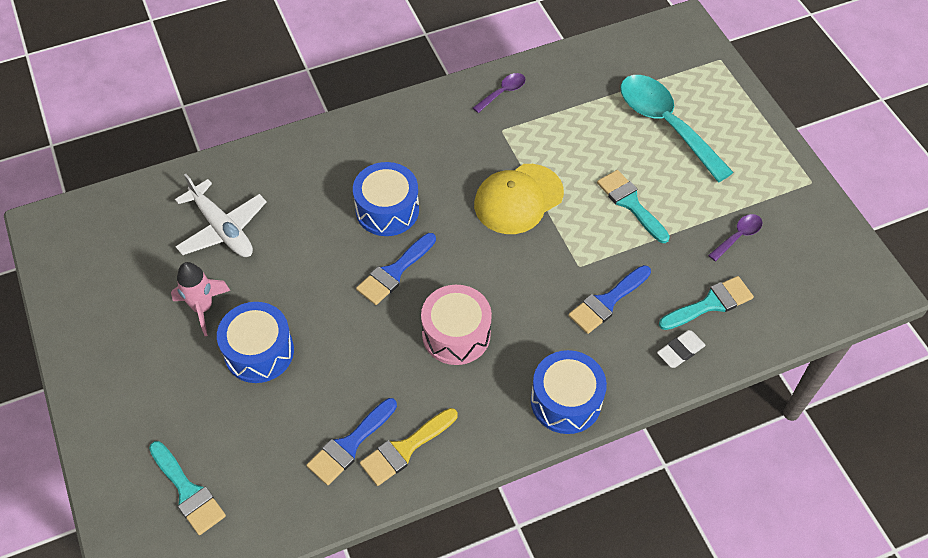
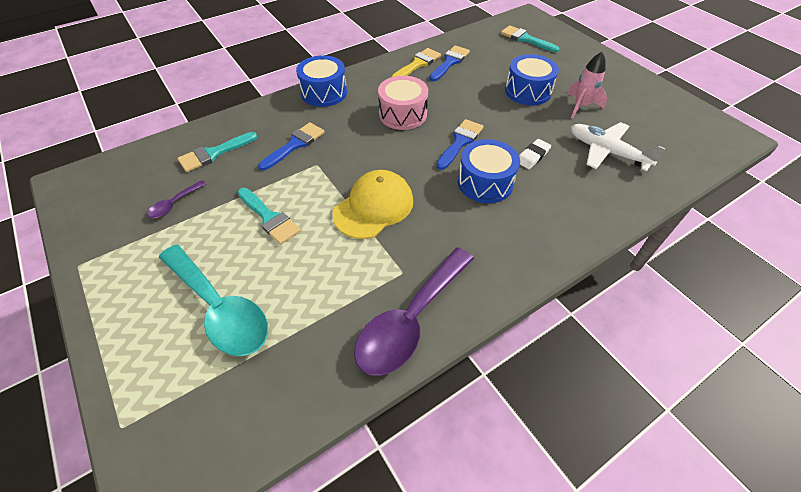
camera: 170 degrees right, 5 degrees down
purple spoon [473,73,526,113] -> purple spoon [354,247,474,376], size x2.24
white eraser [657,330,706,368] -> white eraser moved to [519,139,551,169]

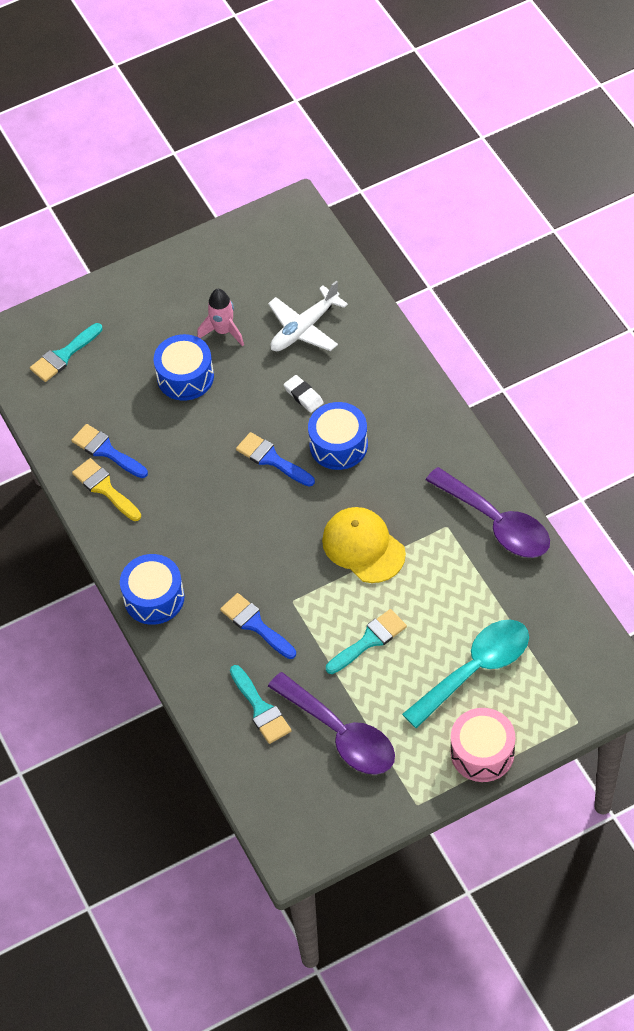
camera: 80 degrees left, 5 degrees up
purple spoon [147,180,206,218] -> purple spoon [268,672,395,775], size x2.24
pink drum [378,76,428,130] -> pink drum moved to [451,708,515,782]

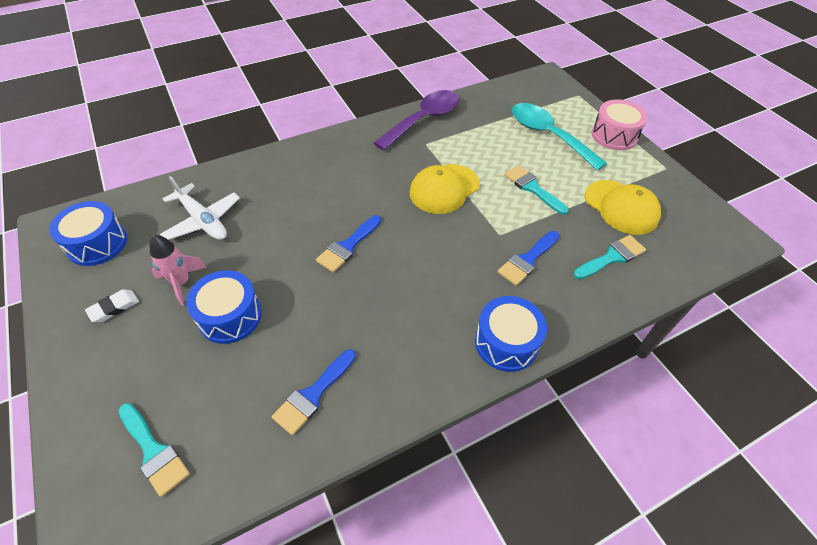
camera: 95 degrees left, 5 degrees down
yellow brush [72,458,141,521] -> none
purple spoon [268,672,395,775] -> yellow cap [585,180,661,235]
white eraser [283,375,324,413] -> white eraser moved to [85,289,139,323]
blue drum [308,402,368,470] -> blue drum moved to [49,201,127,266]

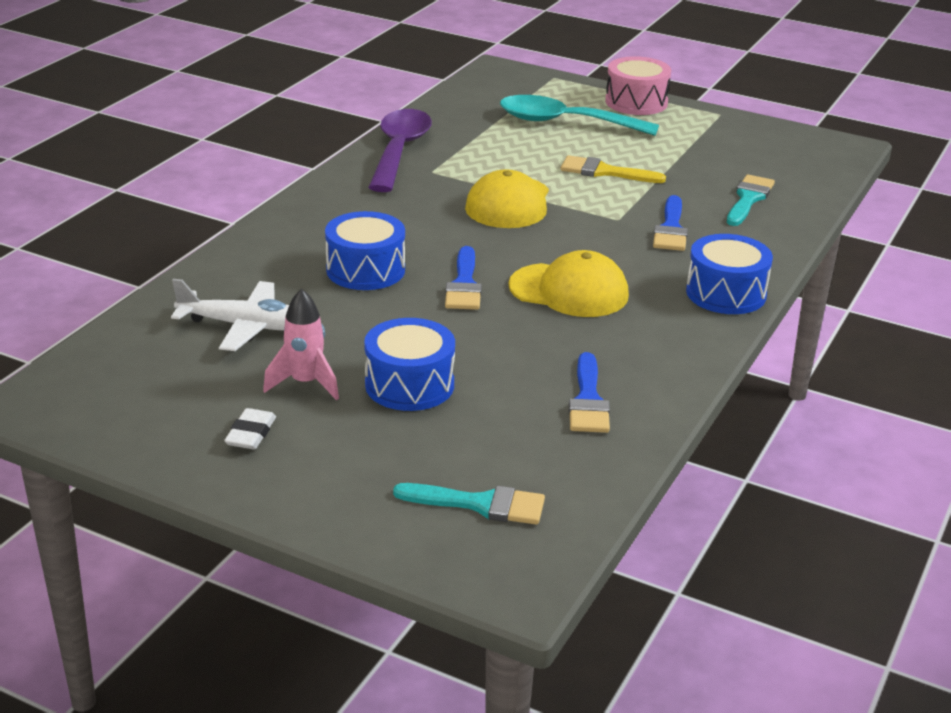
camera: 35 degrees left, 20 degrees down
blue drum [49,201,127,266] -> blue drum moved to [325,211,405,290]
turquoise brush [504,165,569,215] -> yellow brush [561,155,666,183]
yellow cap [585,180,661,235] -> yellow cap moved to [508,250,629,317]

